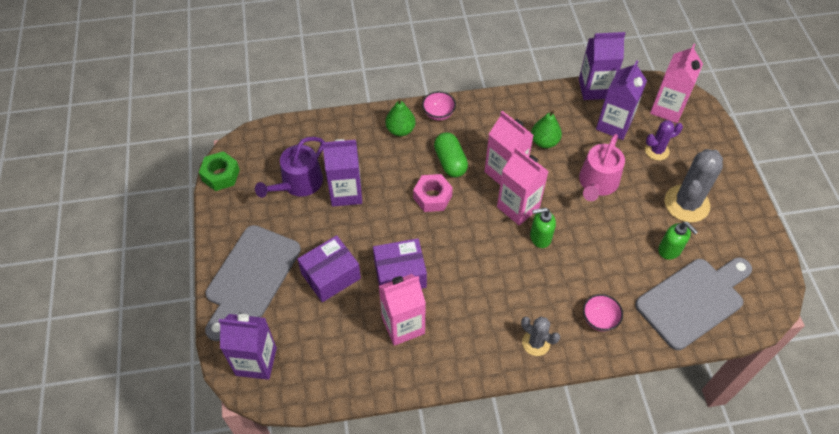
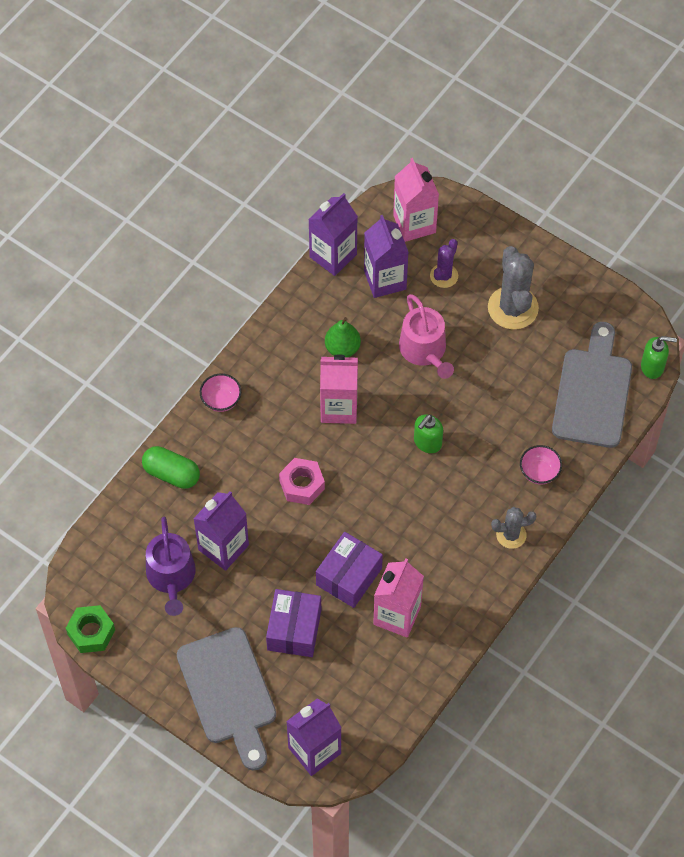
camera: 45 degrees left, 5 degrees up
green pear [385,98,415,136] -> none
green capsule [434,132,468,177] -> green capsule moved to [142,446,200,489]
pink carton [497,147,549,225] -> none
green soap dispenser [658,222,698,260] -> green soap dispenser moved to [641,336,677,379]

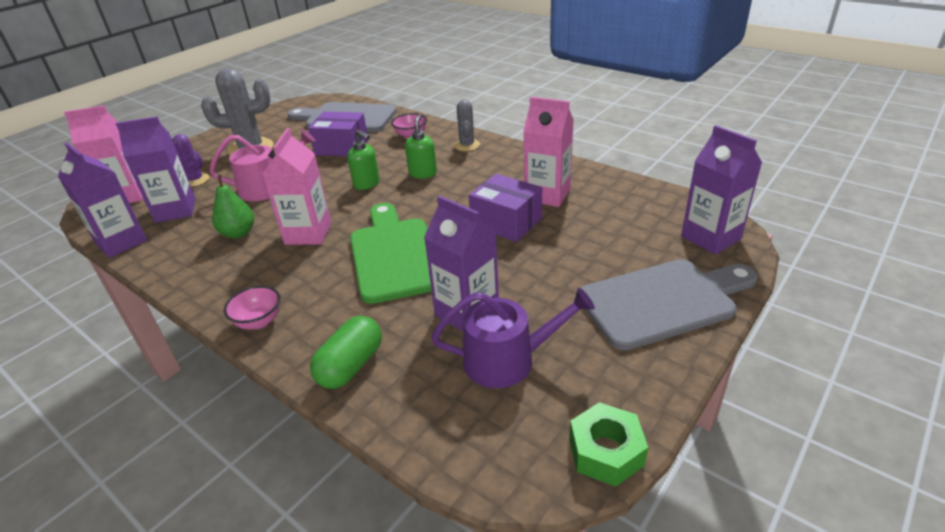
camera: 85 degrees left, 25 degrees down
purple box [266,589,321,657] -> purple box moved to [308,112,368,157]
pink nut [279,458,325,505] -> green cutting board [350,203,432,304]
green soap dispenser [641,336,677,379] -> green soap dispenser moved to [405,114,437,178]

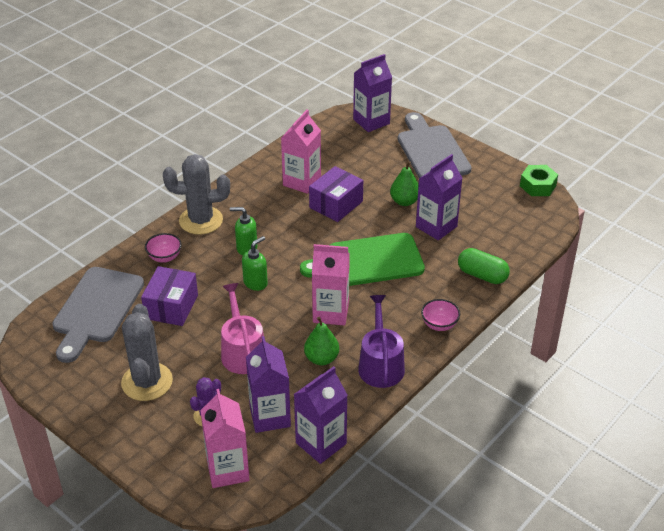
camera: 90 degrees left, 5 degrees up
purple watering can [431,288,595,388] -> purple watering can moved to [358,295,405,388]
grey cactus [454,100,480,151] -> grey cactus [163,154,230,235], size x1.78
none -> green pear [390,161,419,206]

